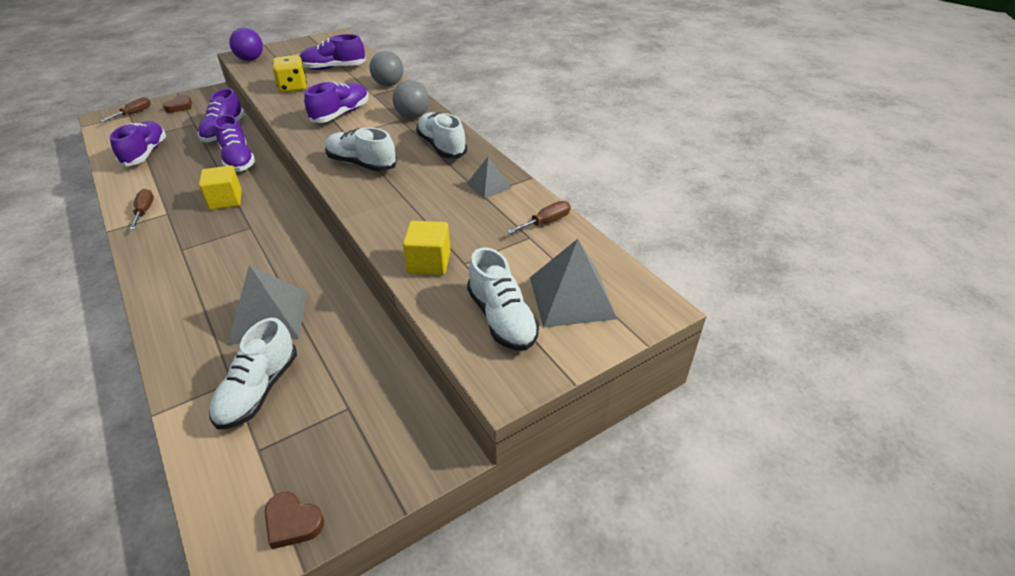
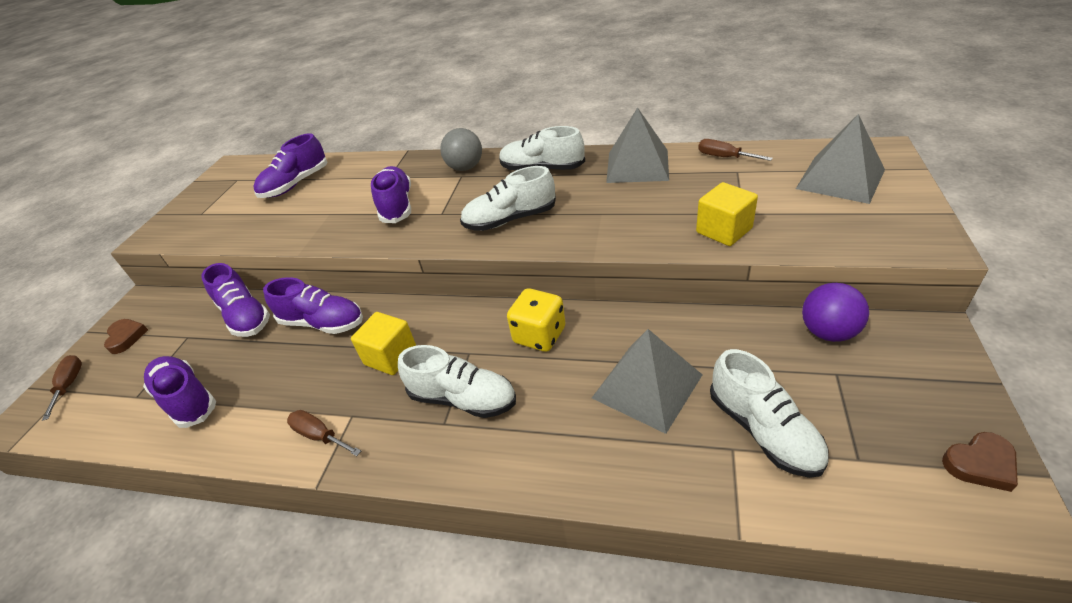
camera: 40 degrees left, 0 degrees up
purple ball [229,28,263,61] -> purple ball moved to [802,283,869,342]
yellow dice [272,55,307,93] -> yellow dice moved to [507,288,566,352]
grey ball [370,51,403,86] -> none
grey pyramid [467,156,511,199] -> grey pyramid [606,107,669,183], size x1.76
white shoe [467,247,539,351] -> white shoe moved to [398,345,516,418]
brown screwdriver [507,201,571,234] -> brown screwdriver turned 60 degrees counterclockwise [698,139,773,161]

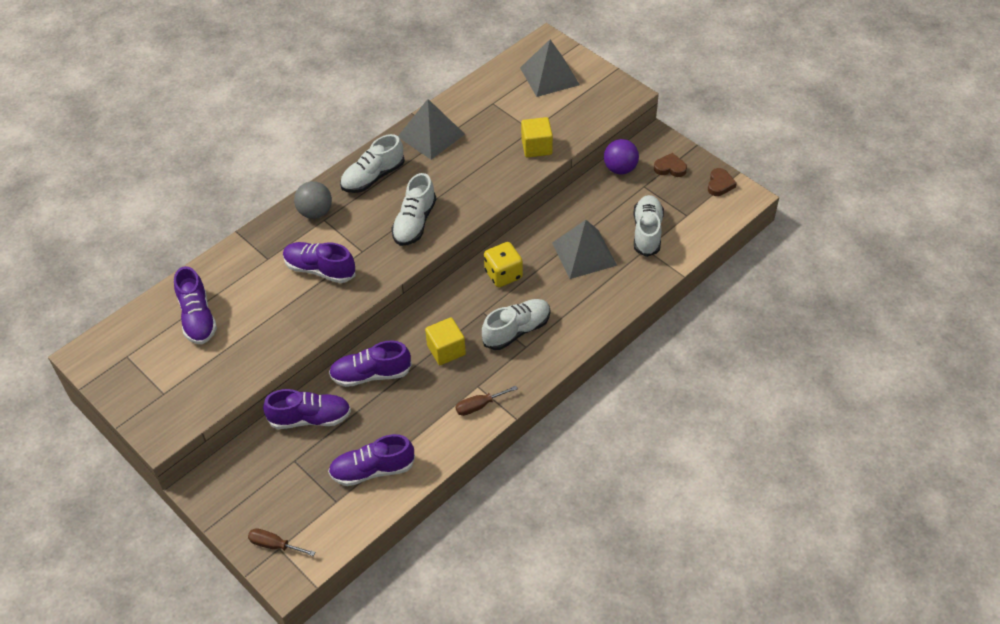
camera: 60 degrees left, 10 degrees up
brown heart [104,319,148,354] -> brown heart moved to [654,153,687,177]
purple shoe [263,277,363,334] -> purple shoe turned 150 degrees counterclockwise [329,341,412,387]
brown screwdriver [698,139,773,161] -> none
white shoe [710,349,828,478] -> white shoe turned 90 degrees counterclockwise [633,195,664,257]

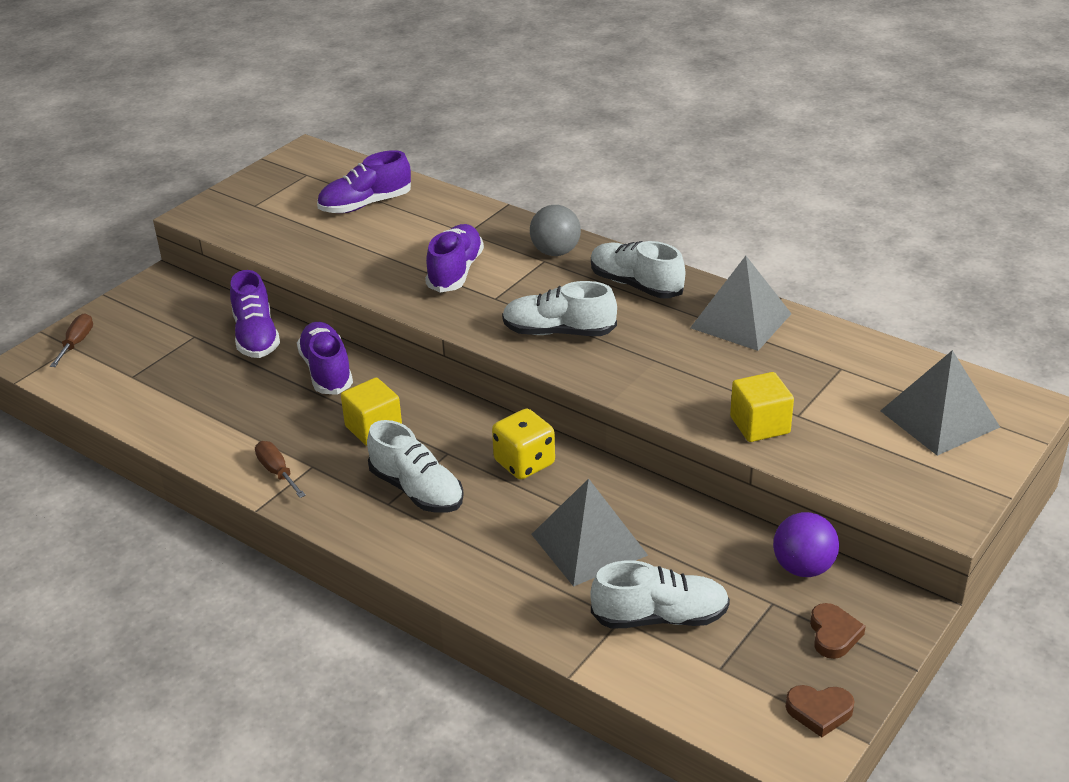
camera: 80 degrees right, 15 degrees down
purple shoe [328,434,415,486] -> none

